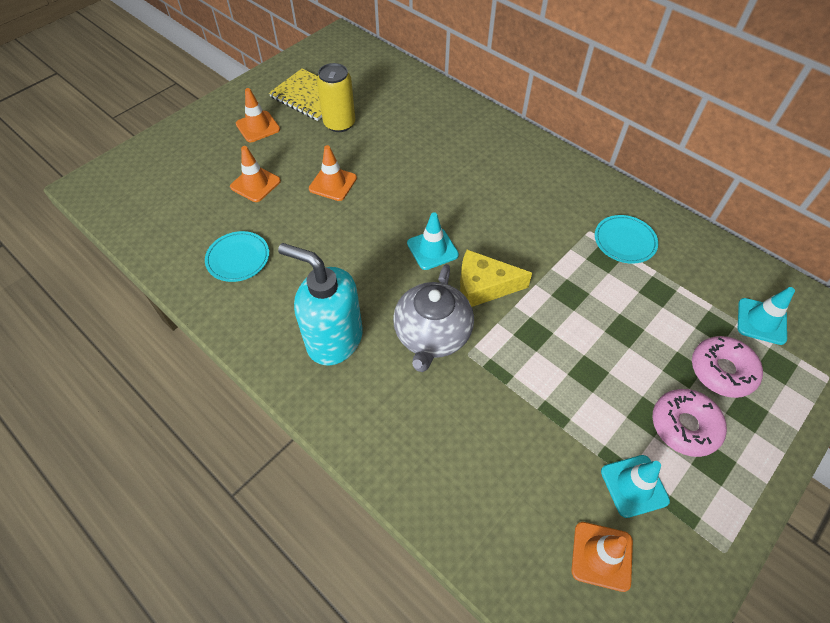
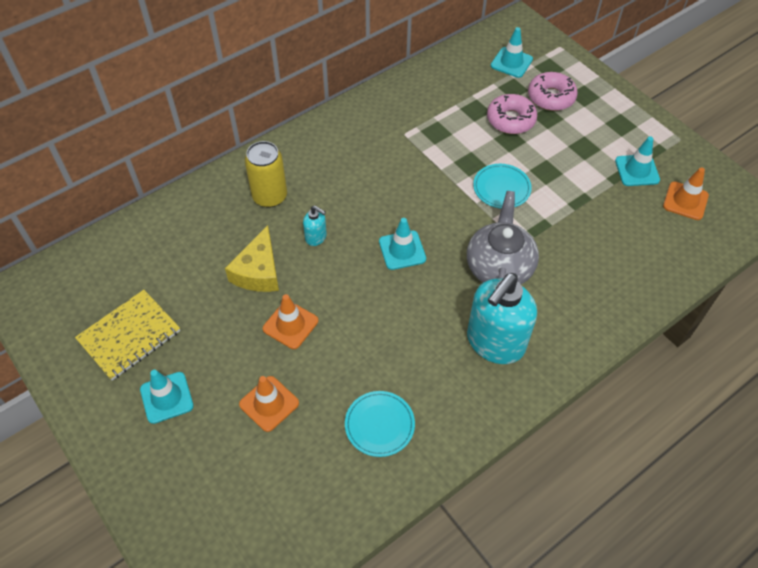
camera: 80 degrees left, 0 degrees up
orange traffic cone [236,88,280,142] -> turquoise traffic cone [140,370,194,424]
yellow can [316,63,355,132] -> yellow can moved to [245,141,287,208]
grey teapot [393,264,474,372] -> grey teapot turned 105 degrees counterclockwise [467,191,539,284]
yellow cheese [460,250,532,307] -> yellow cheese moved to [225,225,279,292]
turquoise plate [595,215,658,264] -> turquoise plate moved to [473,164,532,209]
pink donut [653,389,727,457] -> pink donut moved to [487,94,537,134]
none -> turquoise soap dispenser [303,206,327,246]

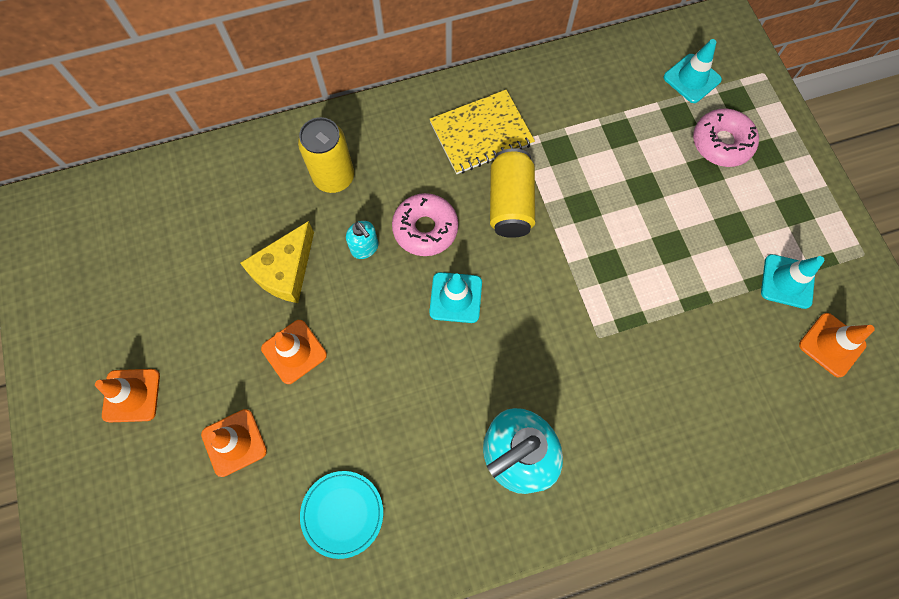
camera: 20 degrees right, 15 degrees up
yellow notebook [75,290,180,381] -> yellow notebook moved to [429,90,535,174]
turquoise traffic cone [140,370,194,424] -> orange traffic cone [95,369,160,422]
grey teapot [467,191,539,284] -> none
turquoise plate [473,164,532,209] -> none
pink donut [487,94,537,134] -> pink donut moved to [392,193,458,256]
none -> yellow can [490,148,535,238]

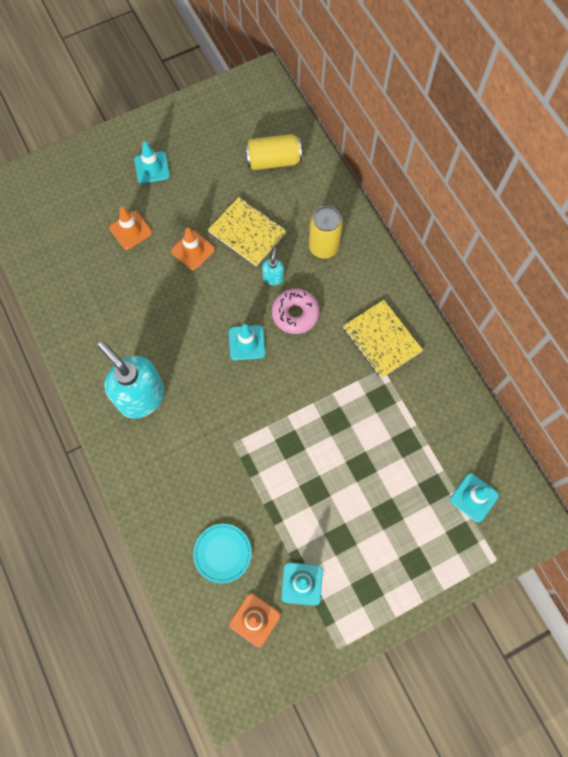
camera: 80 degrees right, 0 degrees up
orange traffic cone [95,369,160,422] -> turquoise traffic cone [134,141,170,184]
yellow cheese [240,221,314,303] -> yellow notebook [208,197,287,266]
turquoise plate [300,471,383,559] -> turquoise plate moved to [193,524,252,584]
turquoise soap dispenser [346,221,378,259] -> turquoise soap dispenser turned 150 degrees clockwise [262,248,284,285]
yellow can [490,148,535,238] -> yellow can moved to [245,134,302,170]
pink donut [693,109,759,167] -> none

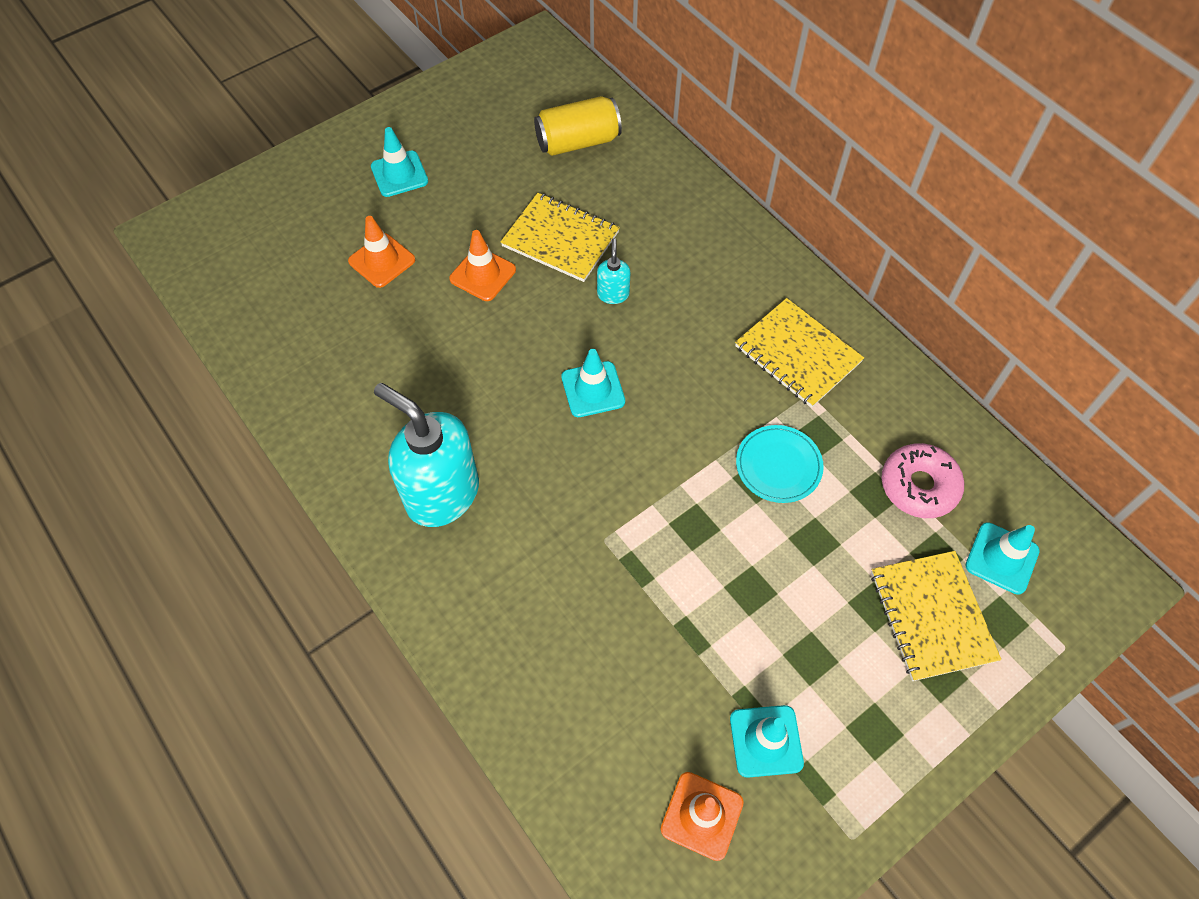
camera: 10 degrees left, 10 degrees down
turquoise plate [193,524,252,584] -> turquoise plate moved to [736,425,824,503]
pink donut [272,289,320,334] -> pink donut moved to [881,443,964,518]
yellow can [309,206,343,259] -> none
none -> yellow notebook [871,551,1001,681]

